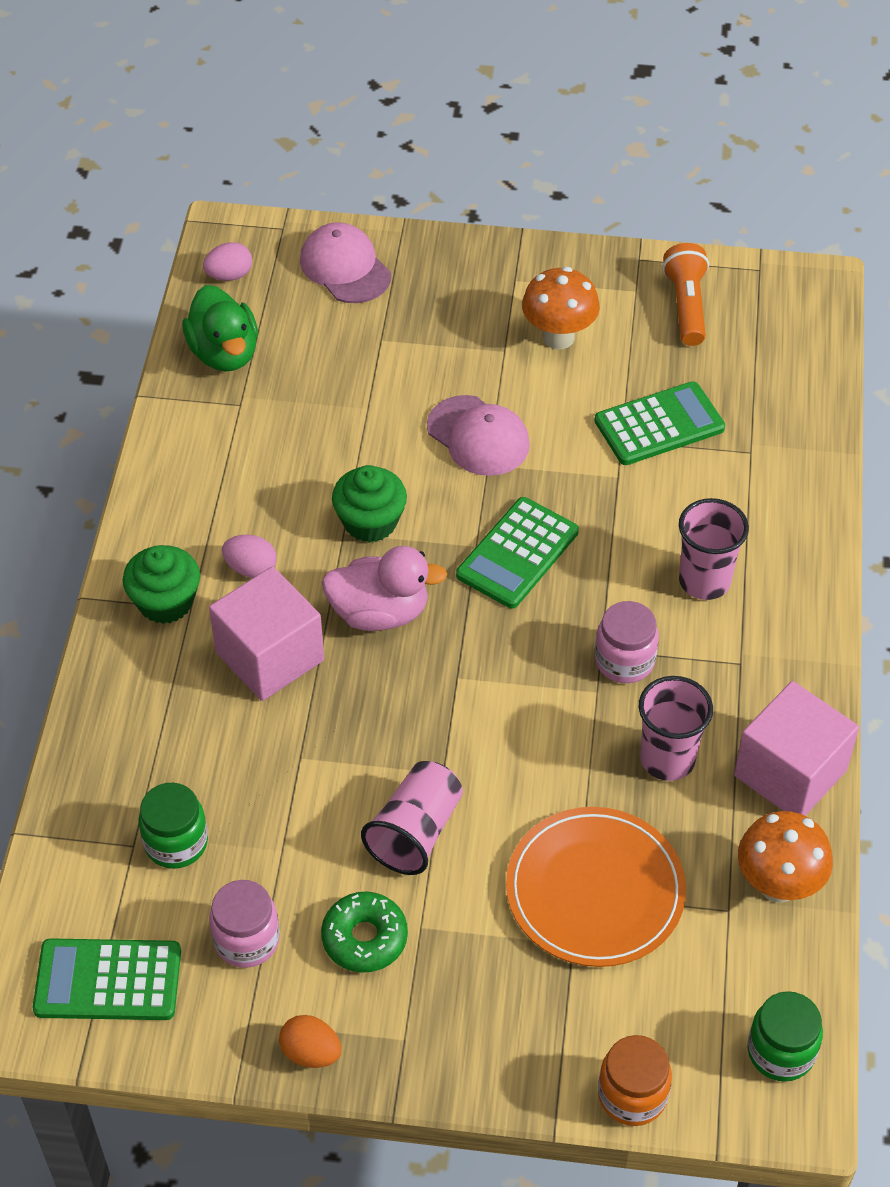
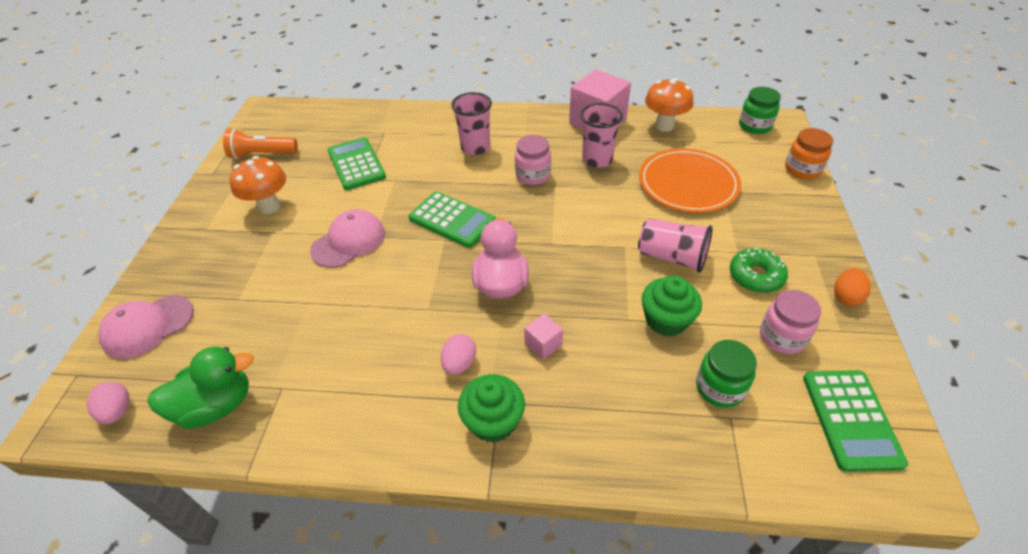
camera: 90 degrees left, 5 degrees down
pink cube [209,566,324,701] -> pink cube [524,313,563,360], size x0.46
green cupcake [332,465,407,543] -> green cupcake moved to [642,276,702,337]

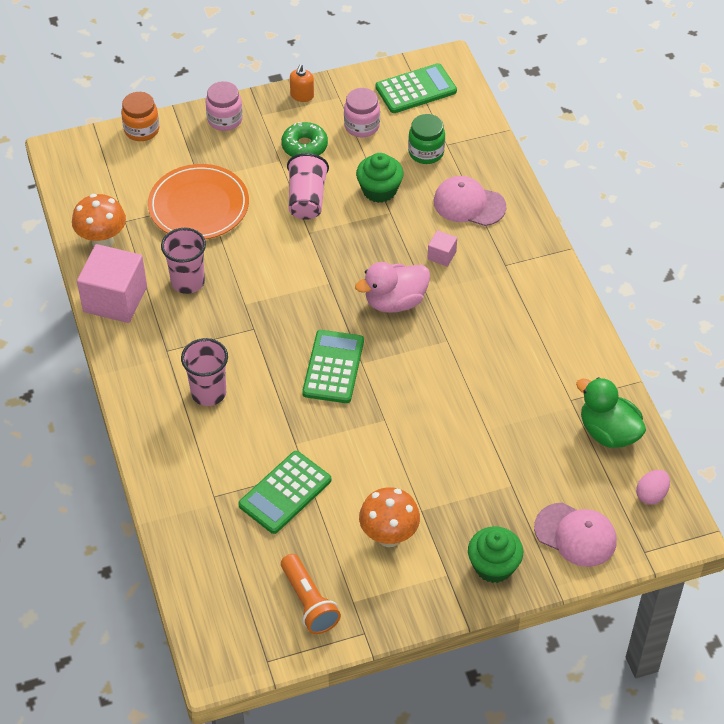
camera: 115 degrees left, 5 degrees up
pink cap [310,209,385,268] -> pink cap moved to [433,176,506,226]
pink egg [441,334,476,375] -> none
green cupcake [458,374,525,443] -> green cupcake moved to [468,526,523,583]
pink jar [515,135,551,185] -> pink jar moved to [206,81,243,131]
green jar [739,87,781,134] -> none
orange egg [834,268,871,306] -> orange soap dispenser [290,64,314,102]

